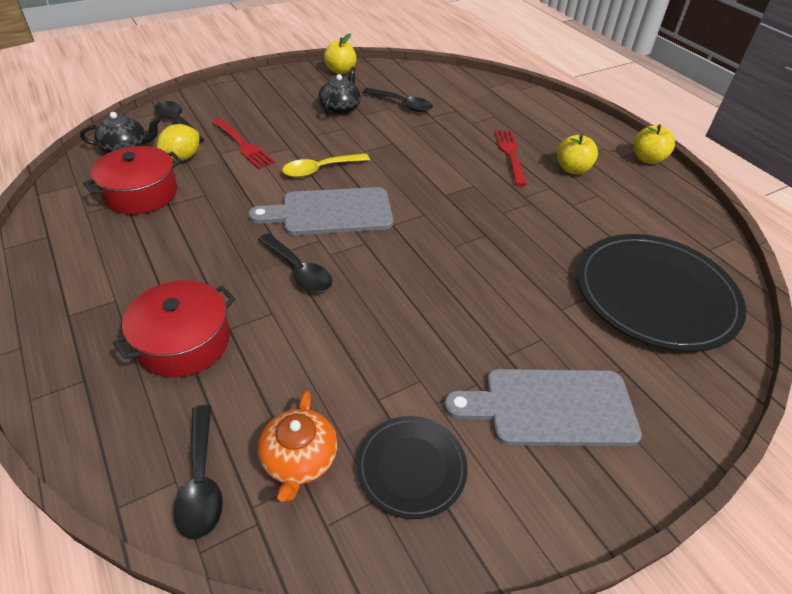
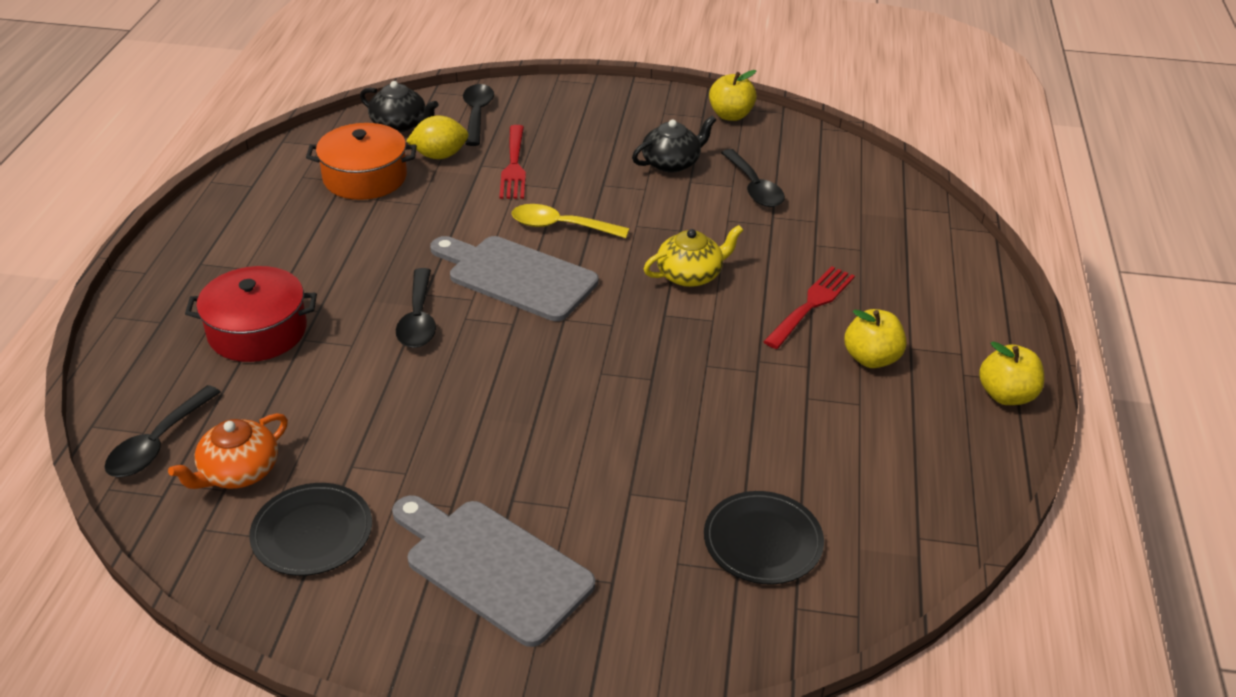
camera: 40 degrees right, 5 degrees down
red pot [83,146,182,214] -> orange pot [306,123,417,200]
black plate [577,234,746,352] -> black plate [704,491,824,585], size x0.52
none -> yellow teapot [644,225,743,287]

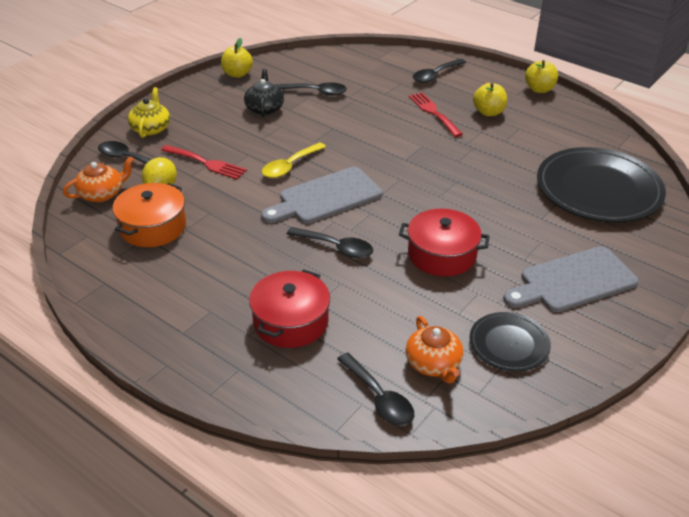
camera: 60 degrees left, 0 degrees up
black teapot [360,81,439,132] -> orange teapot [63,157,134,202]
yellow teapot [644,225,743,287] -> yellow teapot moved to [128,87,170,138]
black plate [704,491,824,585] -> black plate [537,147,666,223], size x1.92
none -> red pot [399,209,490,277]
none -> black spoon [413,59,466,83]

